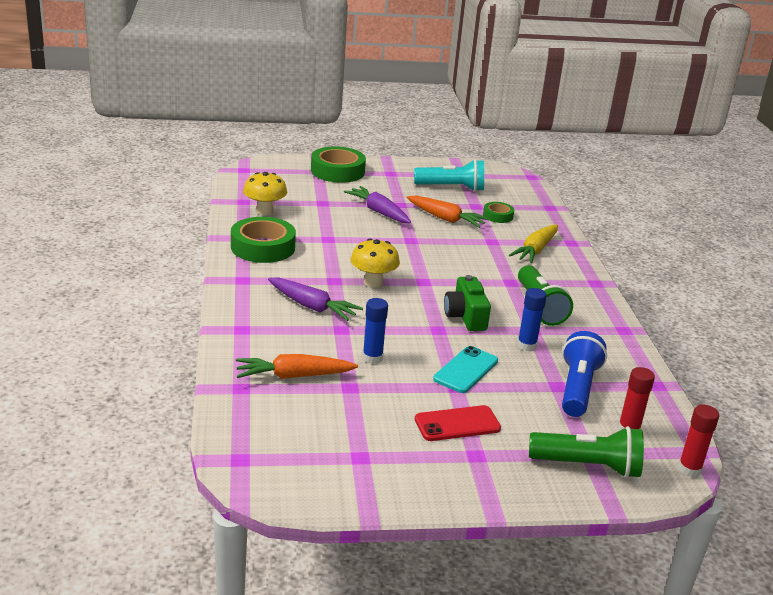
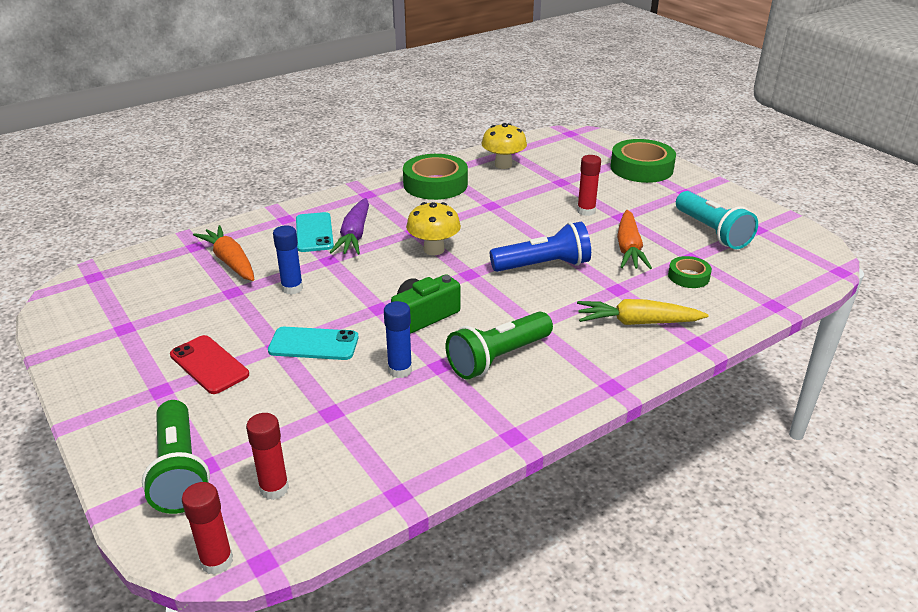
camera: 65 degrees right, 5 degrees up
purple carrot [344,186,411,223] -> red glue stick [577,155,601,216]
blue flashlight [562,331,607,417] -> blue flashlight moved to [490,222,591,272]
none -> turquoise phone [296,212,334,252]

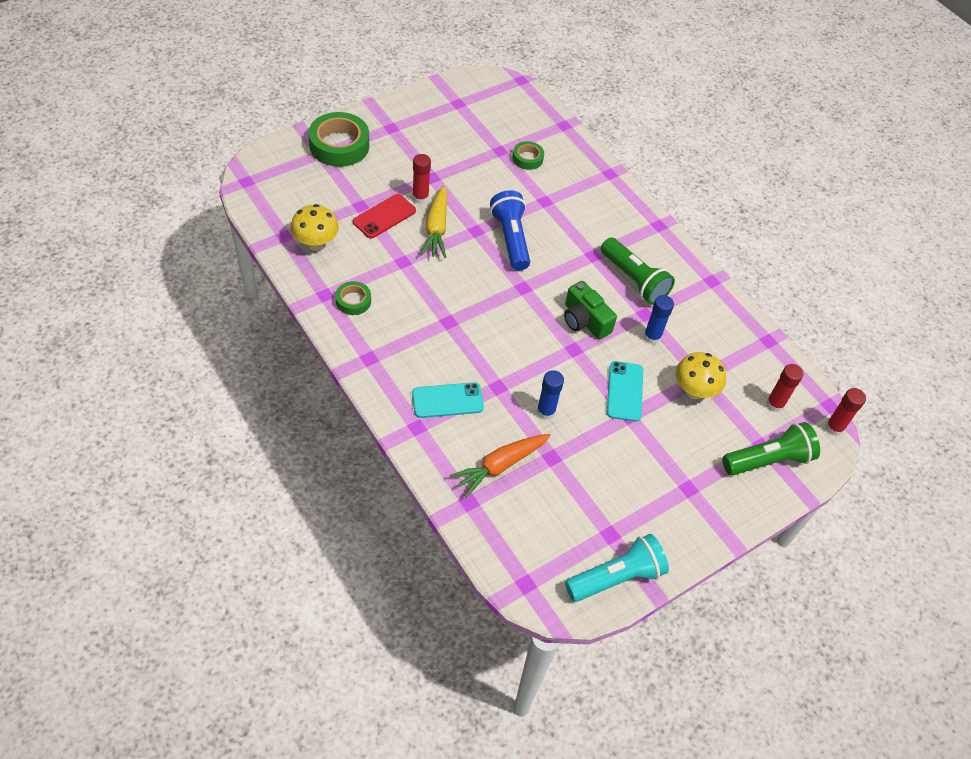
camera: 95 degrees left, 20 degrees up
red phone [170,335,249,394] -> red phone moved to [353,194,416,238]
purple carrot [330,198,369,255] -> none
green tape [403,154,468,200] -> green tape [335,281,371,315], size x0.53
yellow mushroom [406,202,461,255] -> yellow mushroom moved to [675,352,726,399]
yellow carrot [577,299,709,325] -> yellow carrot moved to [420,185,447,258]
orange carrot [617,210,652,269] -> none
turquoise flashlight [676,191,758,249] -> turquoise flashlight moved to [565,534,669,602]

